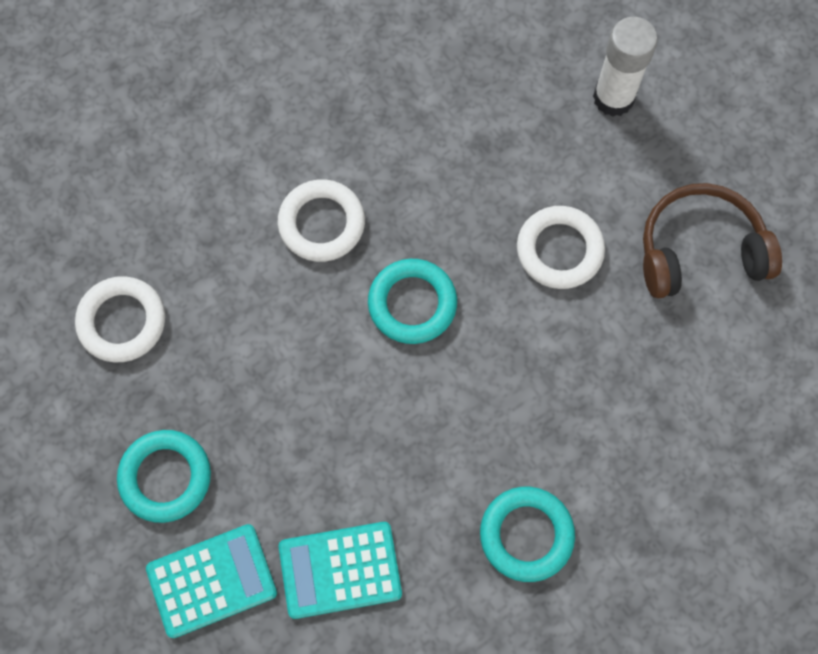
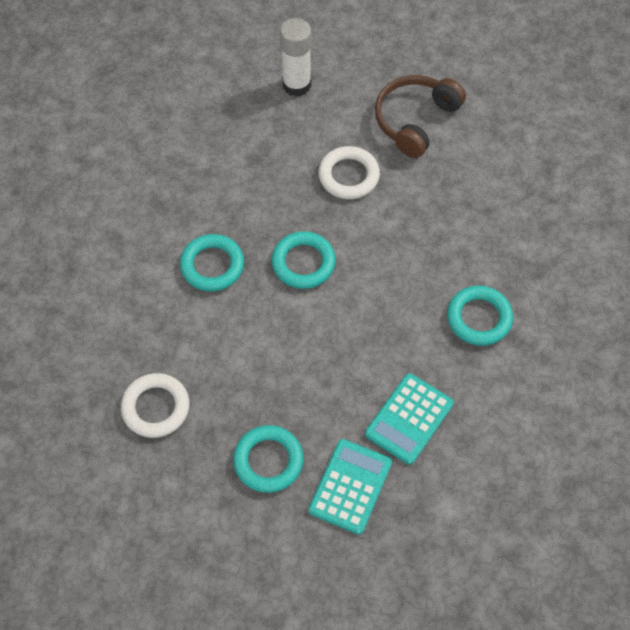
camera: 45 degrees left, 10 degrees down
white ring [277,179,365,262] -> turquoise ring [180,234,244,291]

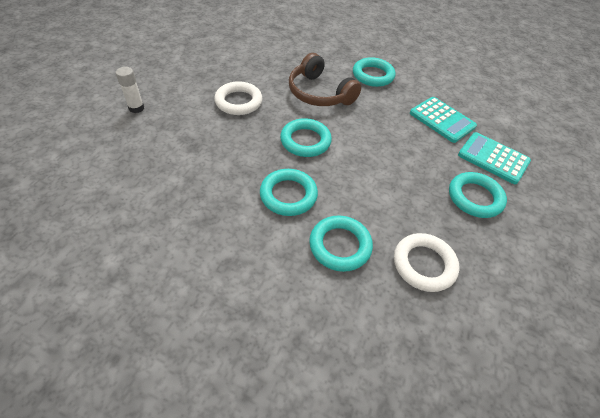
camera: 80 degrees left, 10 degrees down
white glue stick [280,18,312,97] -> white glue stick [116,67,144,113], size x0.62
brown headphones [375,75,466,158] -> brown headphones moved to [289,53,361,106]
none -> turquoise ring [309,215,373,272]

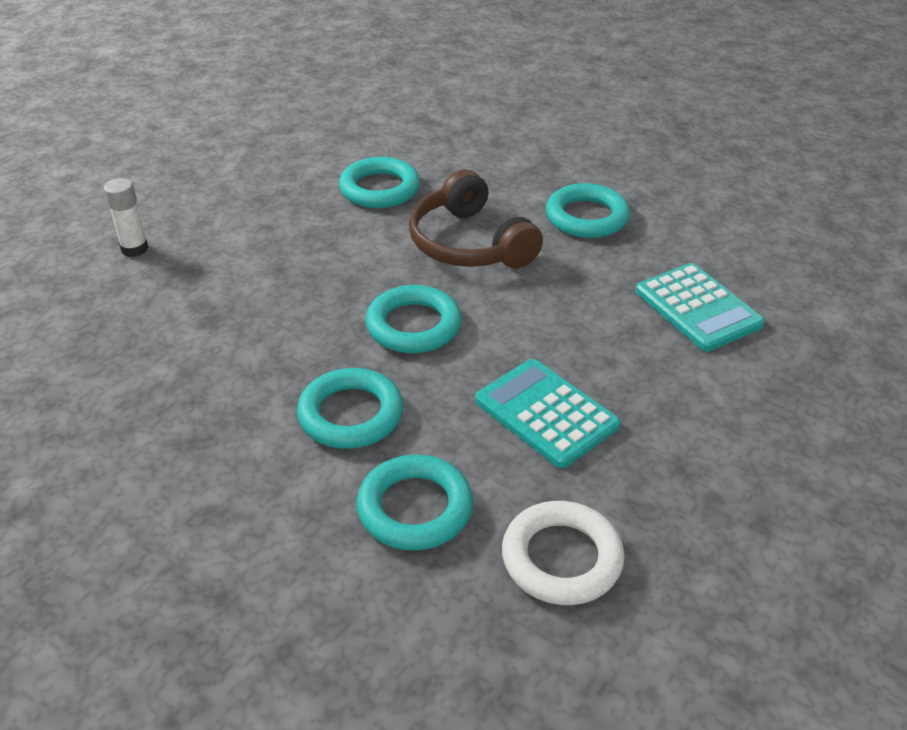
camera: 15 degrees right, 10 degrees down
white ring [214,81,262,115] -> none
turquoise ring [449,172,507,218] -> turquoise ring moved to [339,157,420,208]
turquoise calculator [458,132,531,184] -> turquoise calculator moved to [475,359,620,468]

